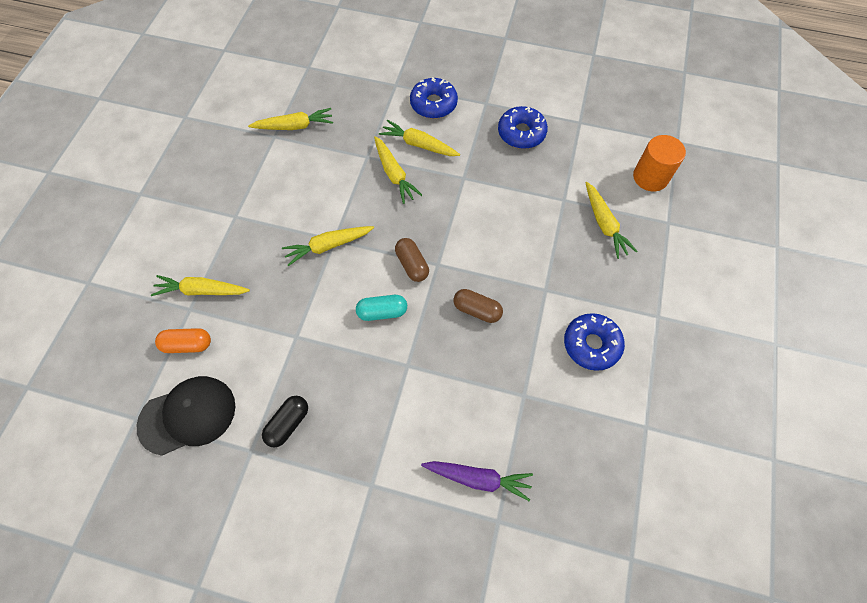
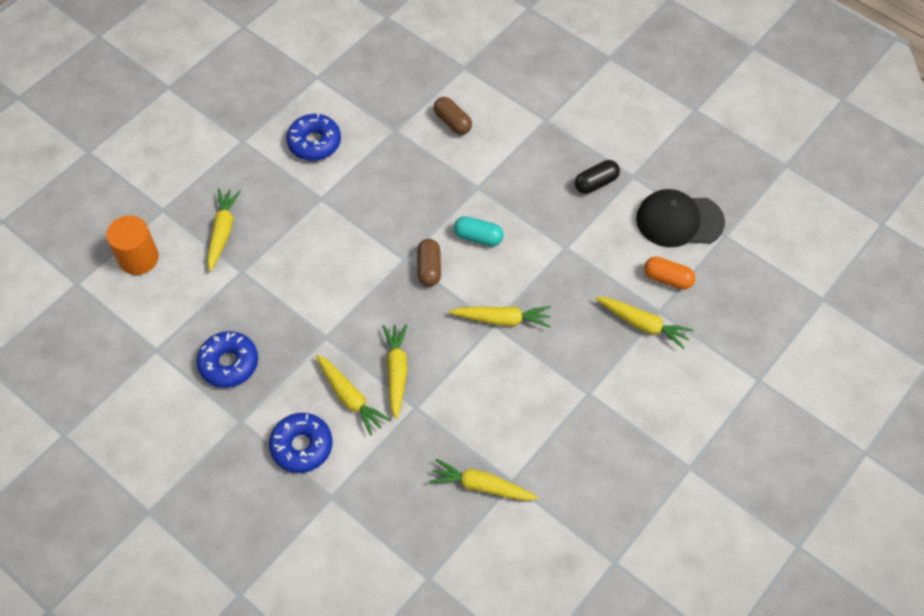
camera: 155 degrees left, 5 degrees down
purple carrot [421,461,533,501] -> none
brown capsule [453,289,503,323] -> brown capsule moved to [434,97,472,135]

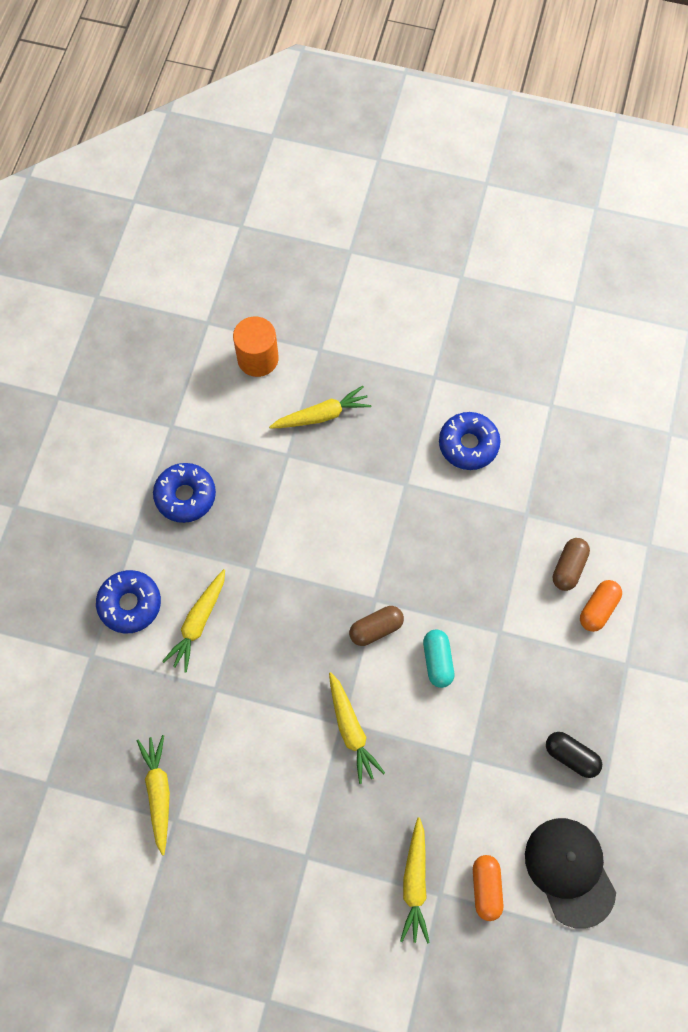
camera: 65 degrees right, 10 degrees up
yellow carrot [382,324,407,419] -> none
none -> orange capsule [580,580,622,632]

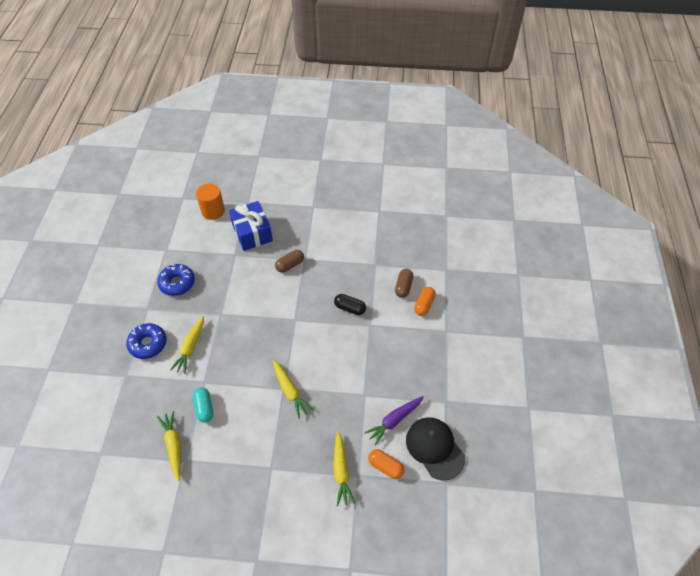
camera: 10 degrees left, 15 degrees down
yellow carrot [269,386,371,429] -> blue gift [229,201,273,251]
brown capsule [349,606,404,646] -> brown capsule moved to [275,250,304,273]
turquoise capsule [423,629,454,688] -> turquoise capsule moved to [193,387,213,423]
blue donut [439,412,501,470] -> none
orange capsule [473,855,504,921] -> orange capsule turned 45 degrees counterclockwise [368,449,405,479]
black capsule [546,732,602,778] -> black capsule moved to [334,294,366,315]
none -> purple carrot [364,396,424,446]

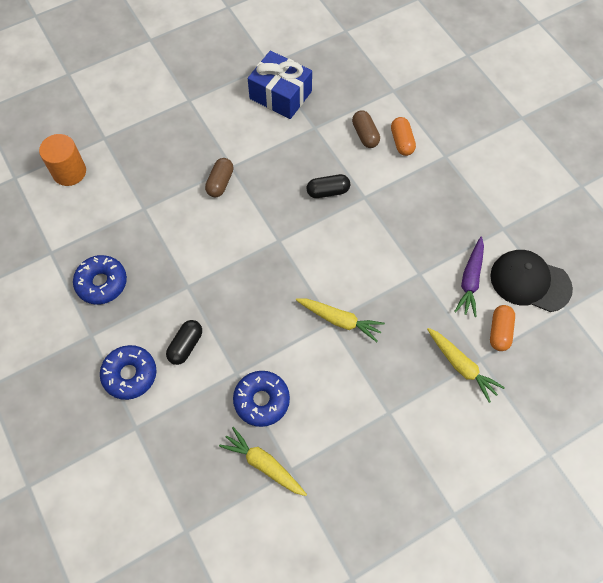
camera: 35 degrees left, 10 degrees up
yellow carrot [170,316,204,374] -> black capsule [166,320,202,365]
turquoise capsule [193,387,213,423] -> blue donut [233,371,290,427]
blue gift [229,201,273,251] -> blue gift moved to [248,51,312,119]
orange capsule [368,449,405,479] -> orange capsule turned 75 degrees counterclockwise [490,305,515,351]

